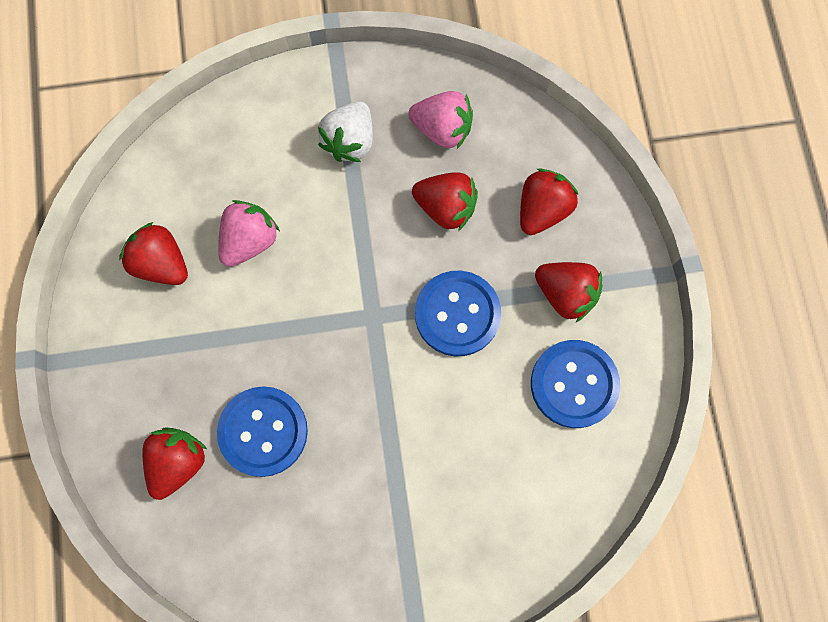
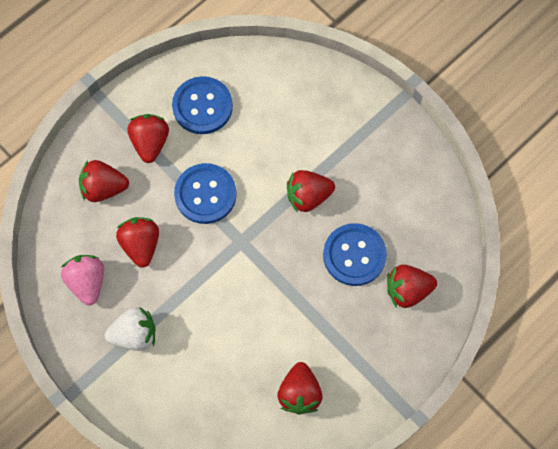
camera: 125 degrees left, 5 degrees down
pink strawberry [218,200,280,267] -> none
none -> red strawberry [287,170,335,213]

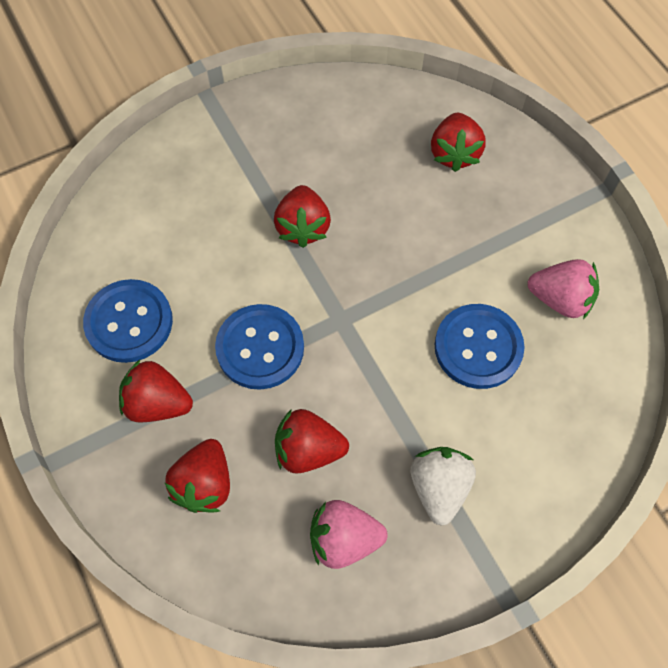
camera: 75 degrees left, 5 degrees down
red strawberry [277,362,323,414] -> pink strawberry [528,259,599,319]
blue button [323,223,387,286] -> blue button moved to [435,304,525,389]

